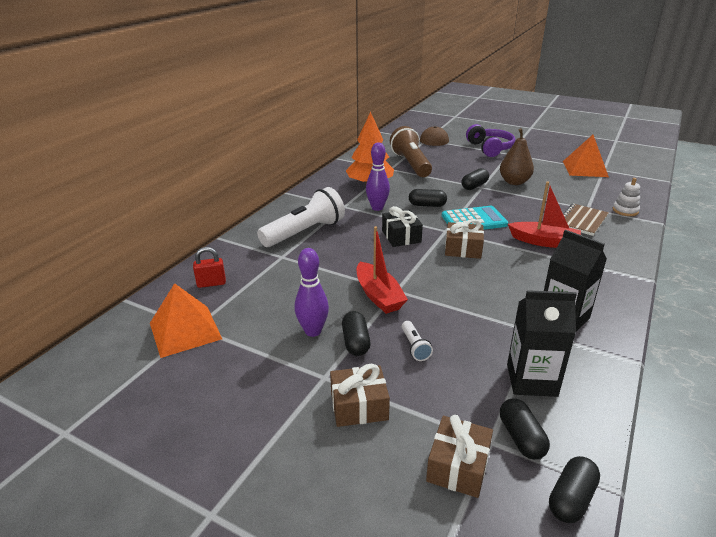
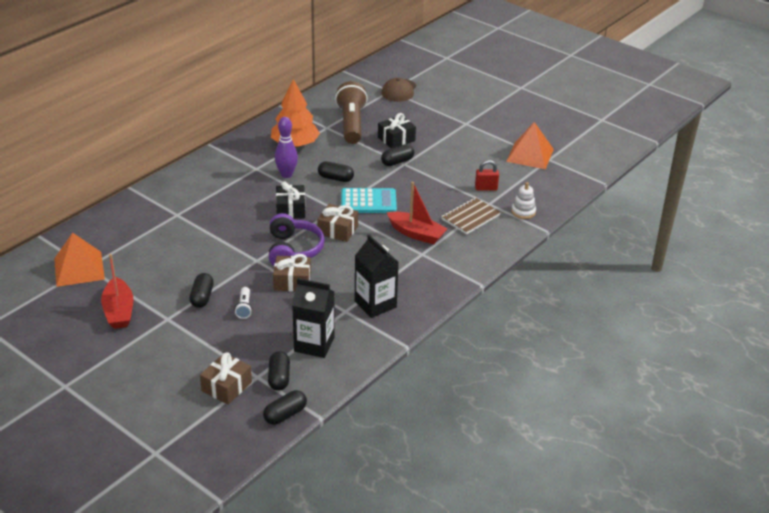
camera: 10 degrees right, 5 degrees up
red padlock [193,247,226,288] -> red padlock moved to [475,160,499,191]
white flashlight [257,187,345,247] -> none
purple bowling pin [295,248,329,337] -> none
brown gift [330,364,390,427] -> brown gift moved to [273,254,311,292]
red boat [357,226,408,314] -> red boat moved to [101,254,133,329]
purple headphones [466,124,515,157] -> purple headphones moved to [269,213,325,266]
brown pear [500,128,534,185] -> none
none -> black gift [378,113,416,149]

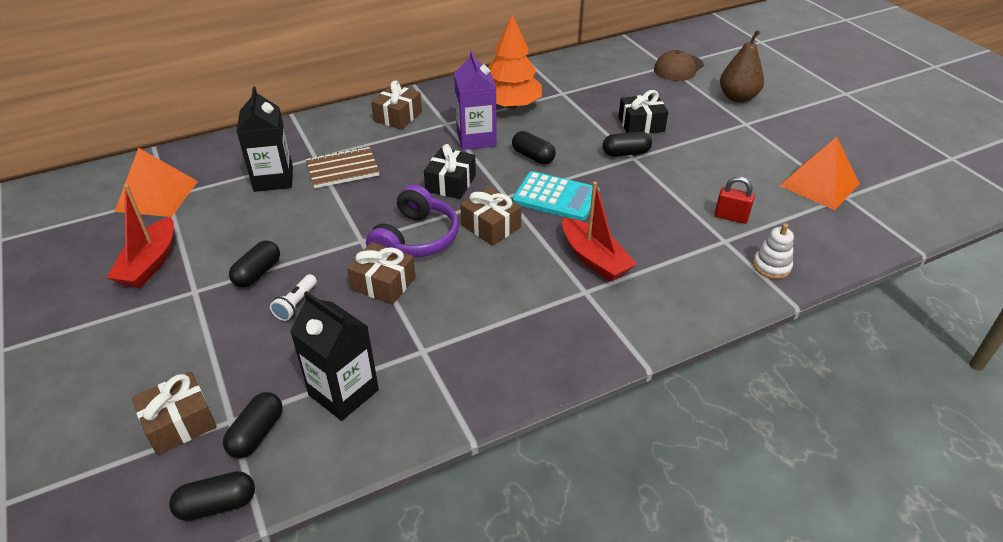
camera: 25 degrees right, 5 degrees up
purple bowling pin [275,117,298,178] -> purple carton [454,50,497,150]
brown flashlight [335,81,368,144] -> none
black carton [355,235,399,318] -> black carton moved to [236,87,293,192]
brown notebook [441,197,501,234] -> brown notebook moved to [306,147,379,188]
none -> brown gift [371,80,422,130]
none -> brown pear [720,30,764,103]

